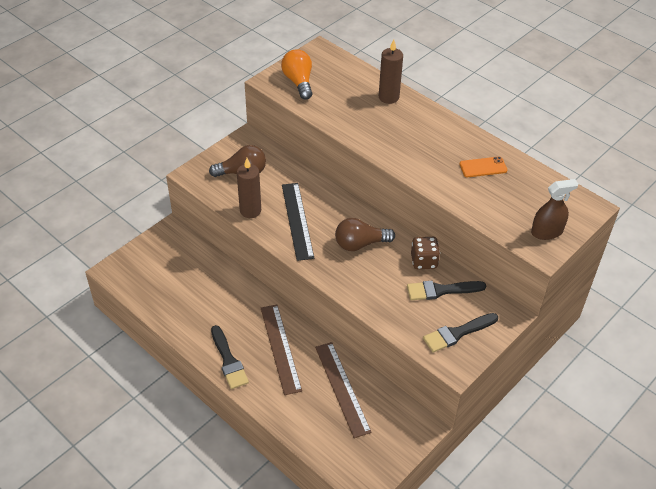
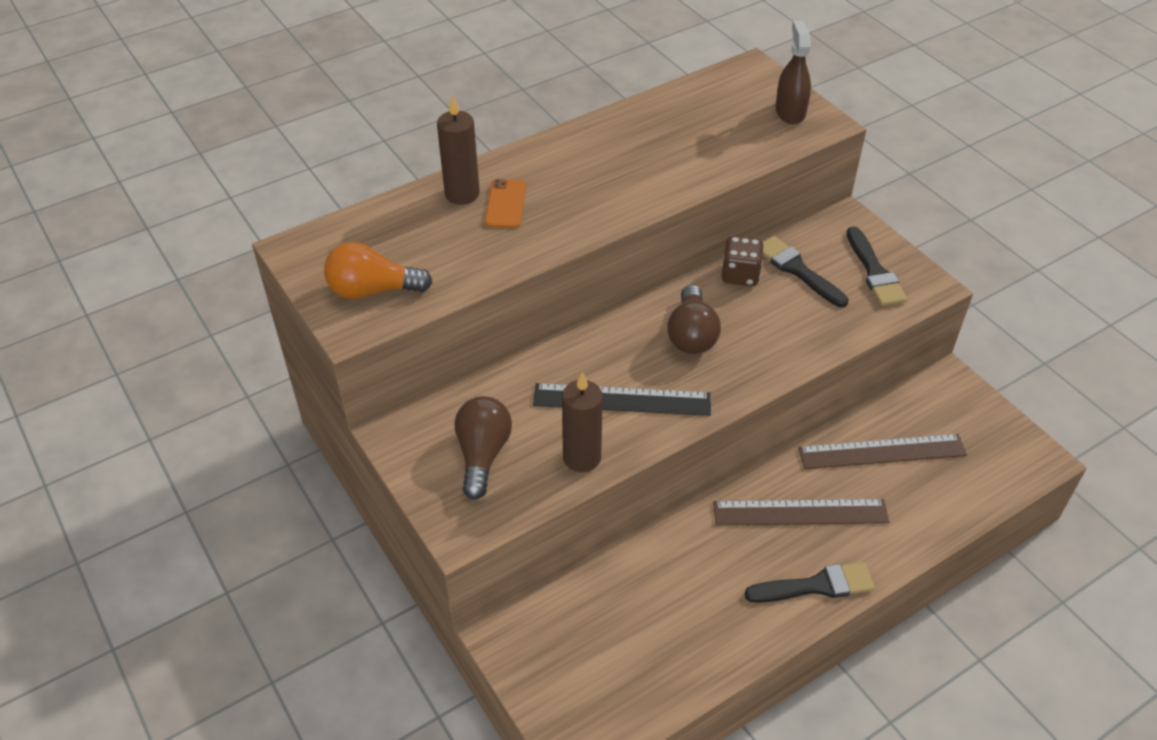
camera: 75 degrees left, 0 degrees up
black brush [407,281,486,300] -> black brush turned 135 degrees clockwise [763,236,848,307]
orange phone [460,157,507,177] -> orange phone moved to [485,179,526,228]

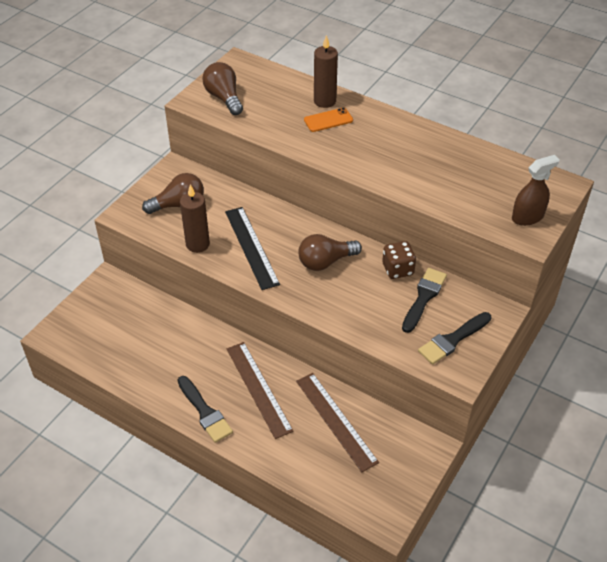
camera: 65 degrees right, 0 degrees up
orange light bulb [324,242,432,299] -> brown light bulb [202,62,243,115]

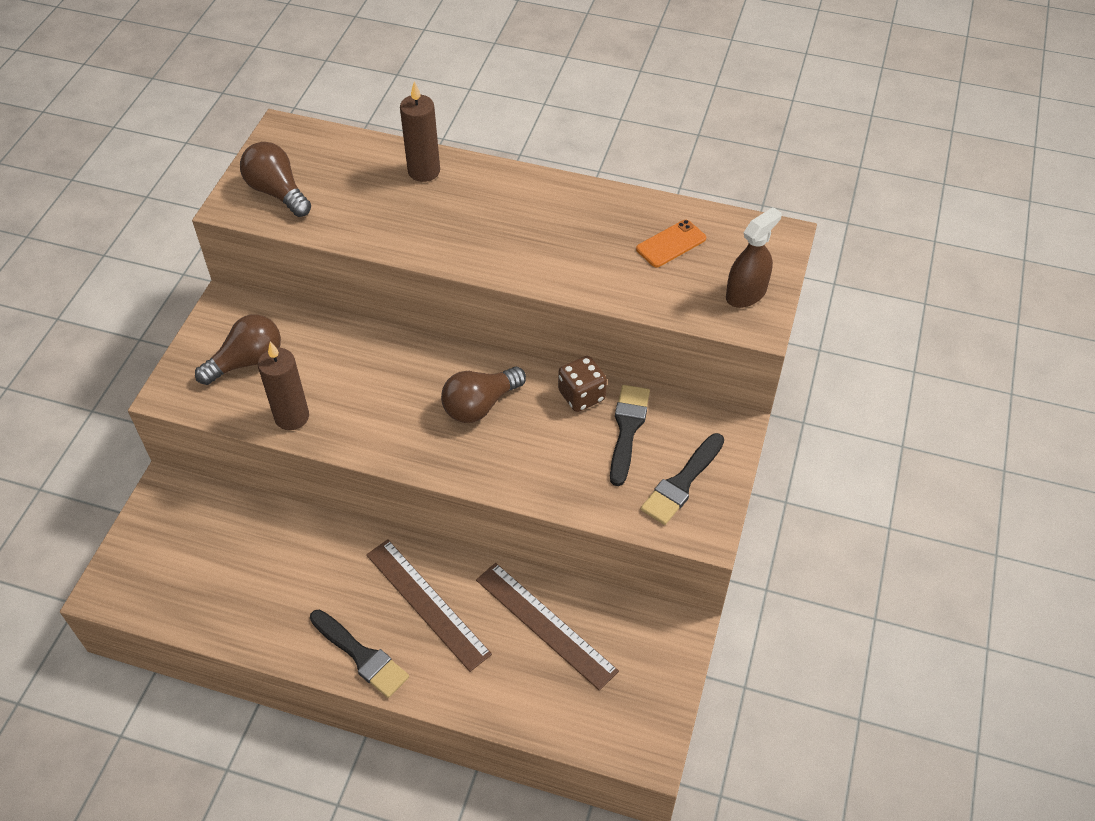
camera: 15 degrees left, 5 degrees up
black ruler [225,207,280,290] -> none
orange phone [304,108,353,132] -> orange phone moved to [636,220,706,267]

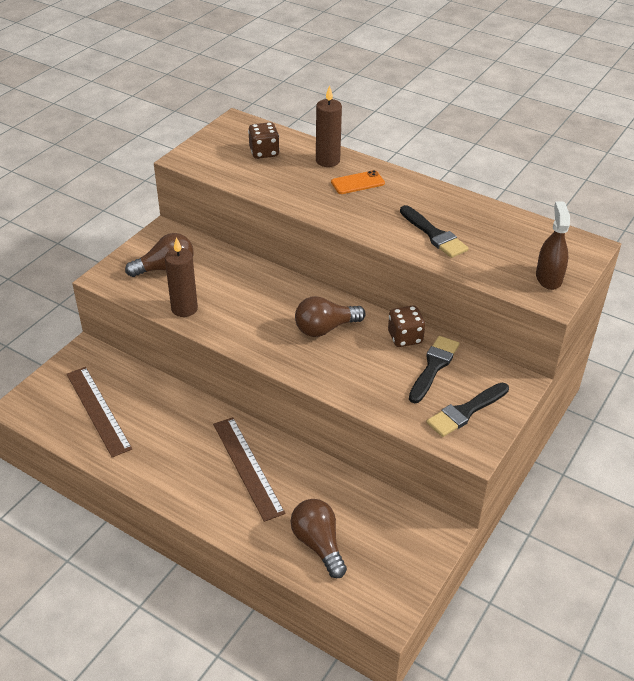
camera: 15 degrees right, 10 degrees down
brown light bulb [240,142,311,217] -> brown light bulb moved to [291,499,347,578]
black brush [310,610,409,698] -> black brush moved to [400,205,469,258]
brown ruler [476,563,619,691] -> brown ruler moved to [67,367,132,458]
orange phone [636,220,706,267] -> orange phone moved to [331,170,385,194]
brown spray bottle [726,207,782,308] -> brown spray bottle turned 60 degrees counterclockwise [536,201,570,290]
none -> brown dice [248,122,280,159]

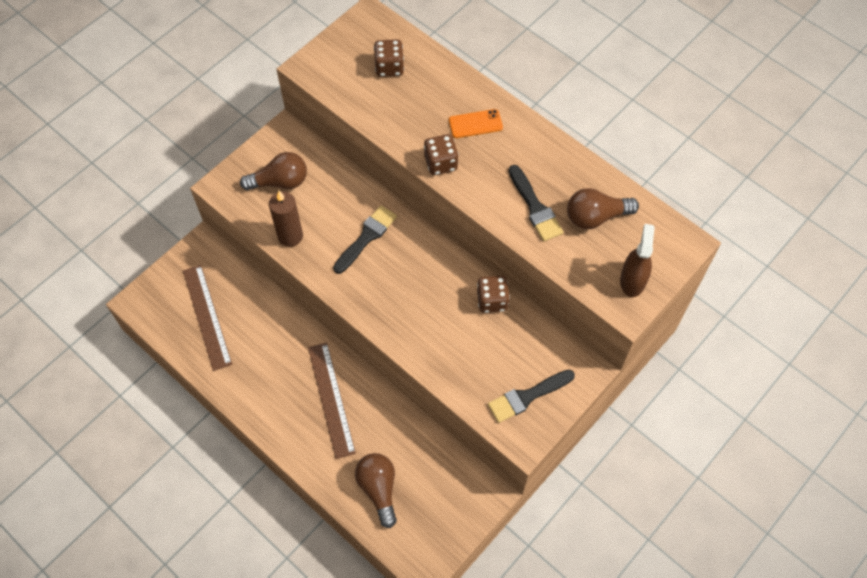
camera: 10 degrees right, 20 degrees up
brown light bulb [295,296,366,337] -> brown light bulb moved to [567,188,639,229]
brown candle [316,85,342,167] -> none
black brush [409,336,460,403] -> black brush moved to [333,205,397,274]
none -> brown dice [424,134,459,175]

